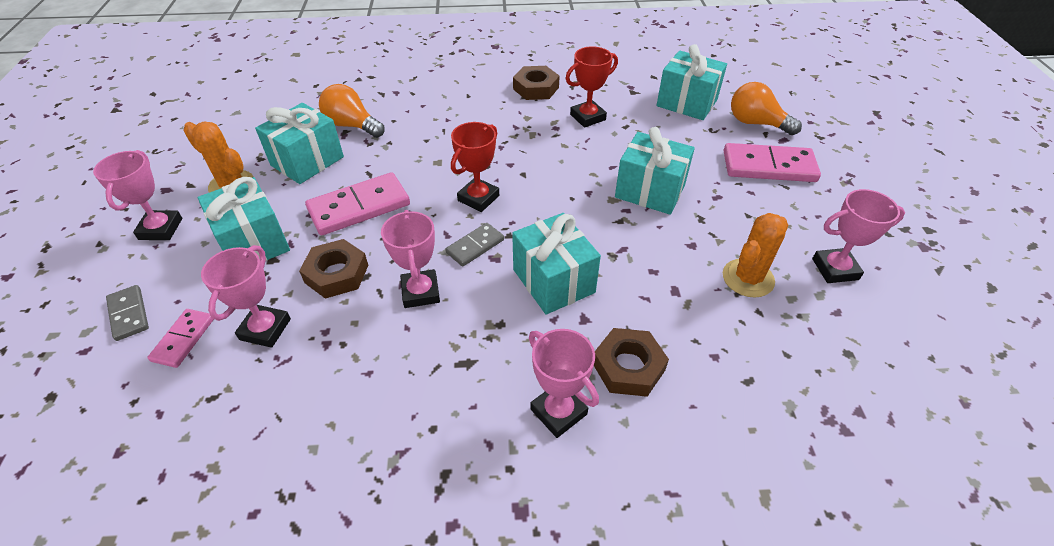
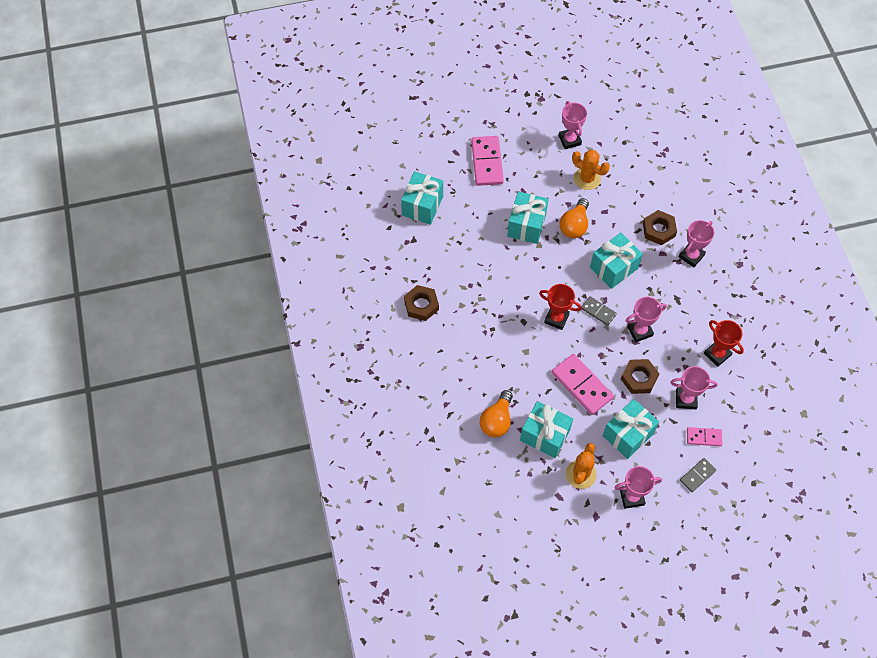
camera: 100 degrees left, 15 degrees up
red trophy [566,46,618,128] -> red trophy moved to [704,320,744,367]
orange light bulb [731,82,802,135] -> orange light bulb moved to [559,198,589,238]

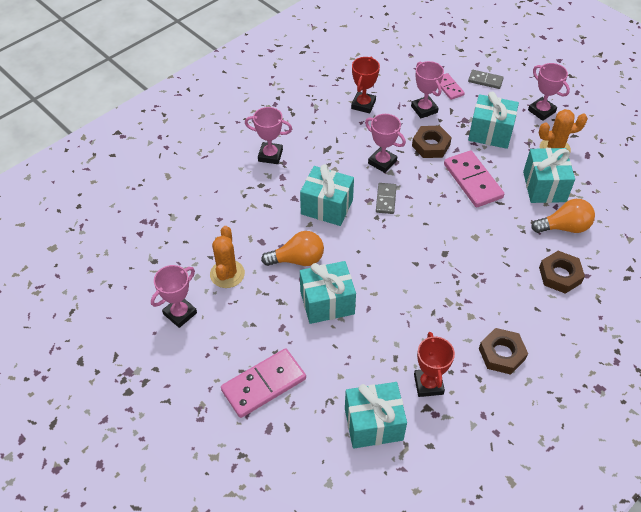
camera: 120 degrees left, 10 degrees down
red trophy [539,284,581,330] -> red trophy moved to [414,332,455,397]
pink domino [552,354,614,415] -> pink domino turned 45 degrees counterclockwise [444,150,504,207]
brown nut [643,210,677,245] -> brown nut moved to [539,251,585,294]

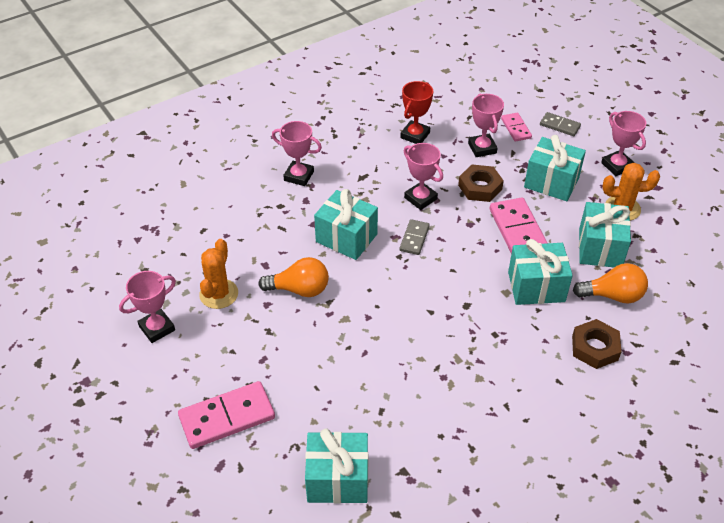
camera: 10 degrees right, 5 degrees down
turquoise gift [300,261,356,324] -> turquoise gift moved to [508,239,573,305]
red trophy [414,332,455,397] -> none
brown nut [479,328,528,375] -> none

